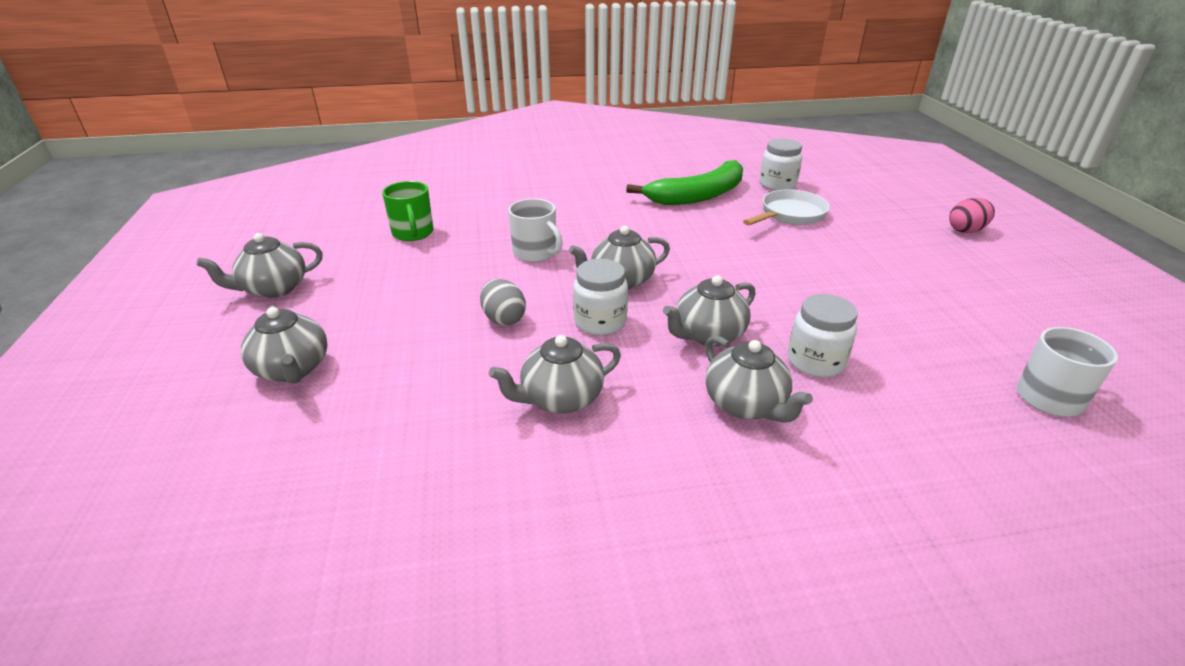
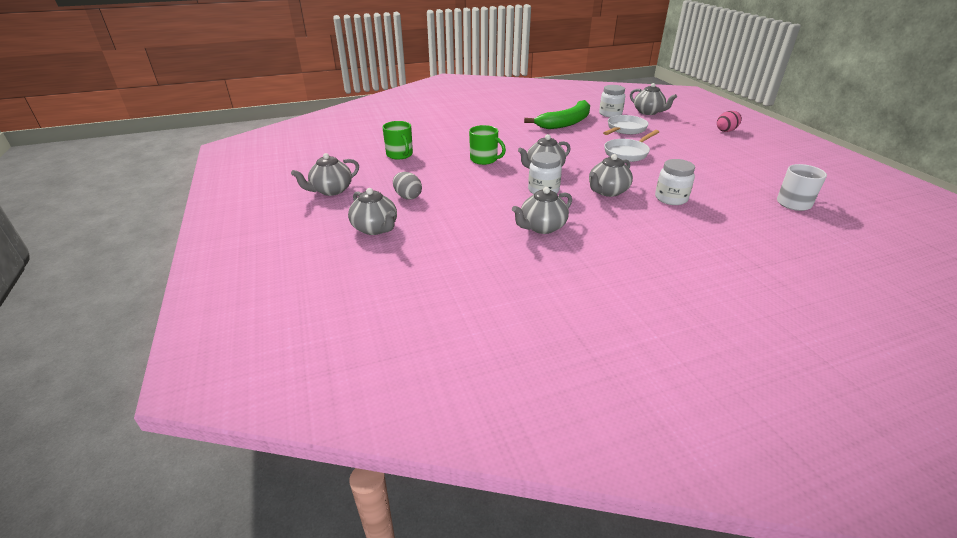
camera: 10 degrees left, 0 degrees up
grey egg [480,279,526,326] -> grey egg moved to [393,172,422,200]
white mug [508,198,563,262] -> green mug [469,125,506,165]
grey teapot [705,336,813,423] -> grey teapot moved to [630,83,677,115]
none -> white pan [604,130,659,162]

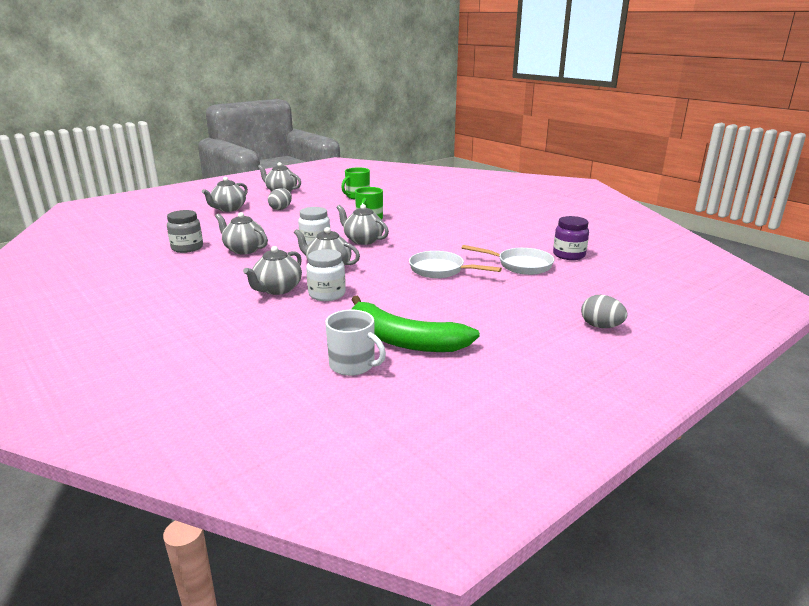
camera: 70 degrees right, 10 degrees down
green banana [524,100,590,129] -> green banana moved to [352,296,480,352]
white jar [599,85,625,117] -> purple jar [553,216,589,260]
grey teapot [630,83,677,115] -> grey teapot moved to [243,246,302,295]
pink egg [717,111,742,132] -> grey egg [581,295,628,328]
none -> grey jar [167,210,203,253]

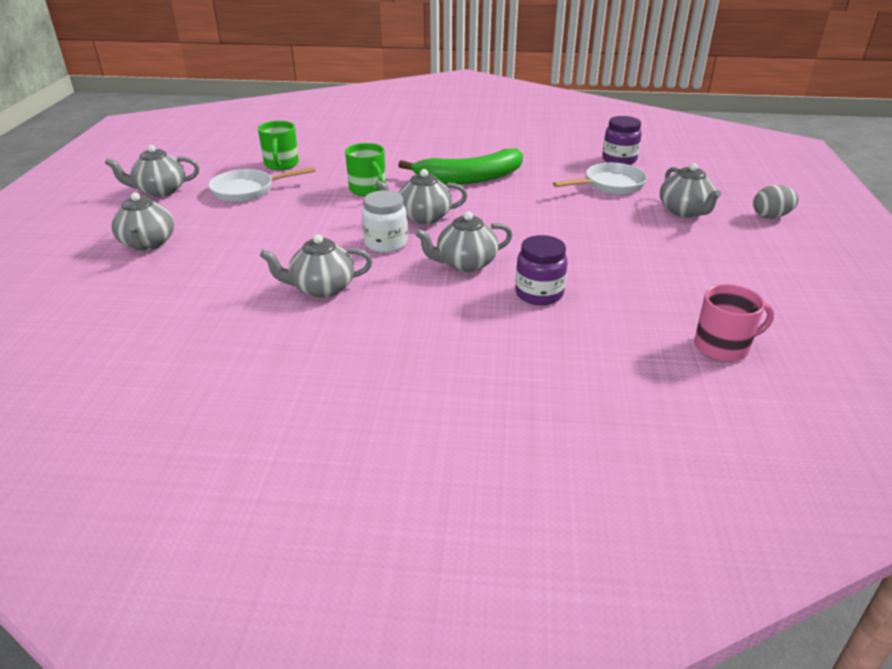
camera: 45 degrees left, 10 degrees up
grey jar [167,210,203,253] -> none
grey teapot [243,246,302,295] -> grey teapot moved to [660,163,722,217]
grey egg [268,188,292,210] -> none
white jar [306,249,346,301] -> purple jar [515,235,568,305]
white mug [325,310,386,376] -> pink mug [694,284,774,362]
green banana [352,296,480,352] -> green banana moved to [398,148,523,184]
white pan [409,251,502,278] -> white pan moved to [208,167,316,202]

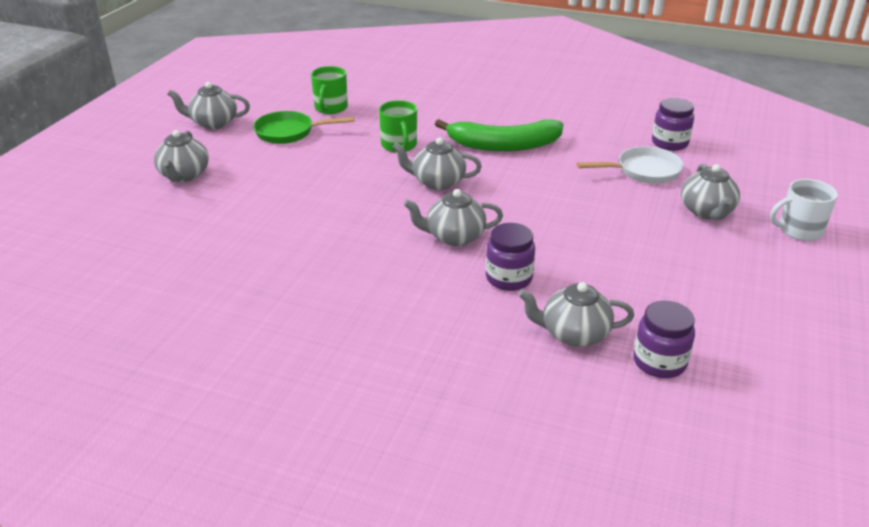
camera: 15 degrees right, 0 degrees up
white pan [208,167,316,202] -> green pan [253,111,354,144]
grey teapot [260,234,372,298] -> grey teapot moved to [518,282,634,347]
white jar [362,190,407,253] -> none
pink mug [694,284,774,362] -> purple jar [633,300,695,378]
grey egg [753,185,799,218] -> white mug [770,179,838,241]

